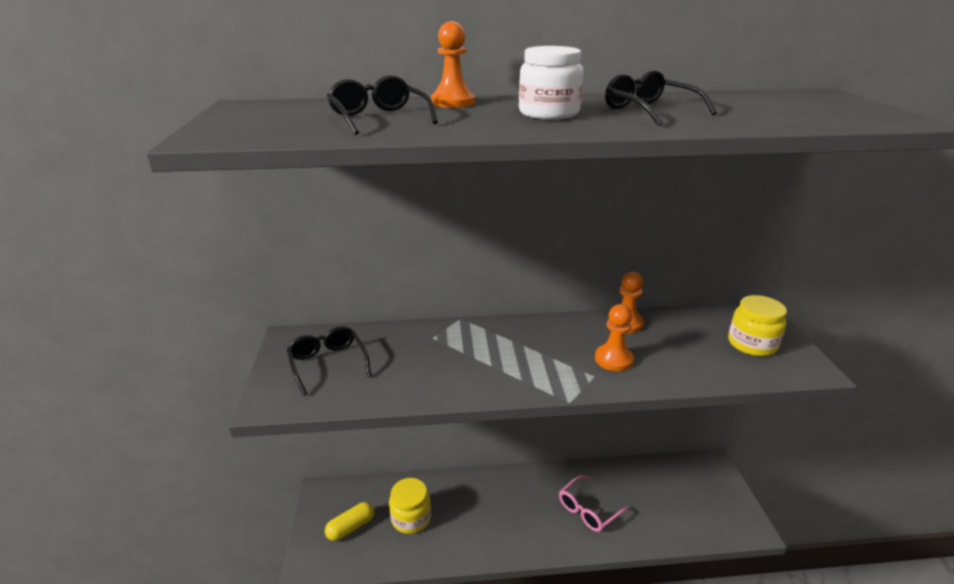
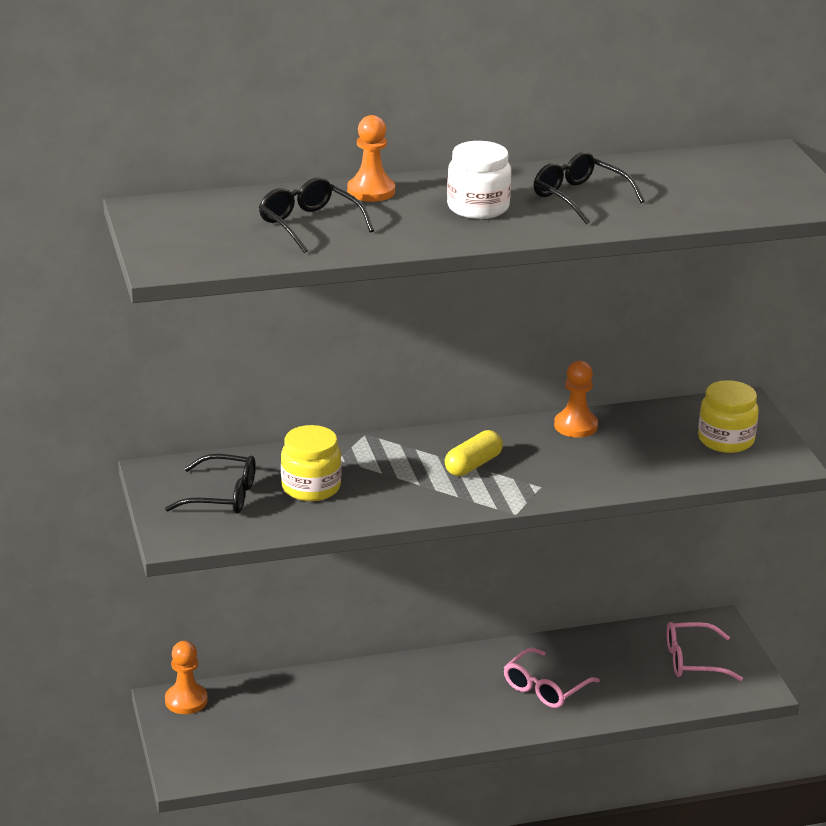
camera: 10 degrees left, 0 degrees up
black glasses [287,326,371,396] -> black glasses turned 135 degrees clockwise [165,454,256,514]
yellow capsule [325,502,374,541] -> yellow capsule moved to [445,430,503,476]
yellow jar [389,478,431,534] -> yellow jar moved to [281,425,341,501]
orange pawn [595,304,634,371] -> orange pawn moved to [165,641,208,714]
none -> pink glasses [667,622,743,681]

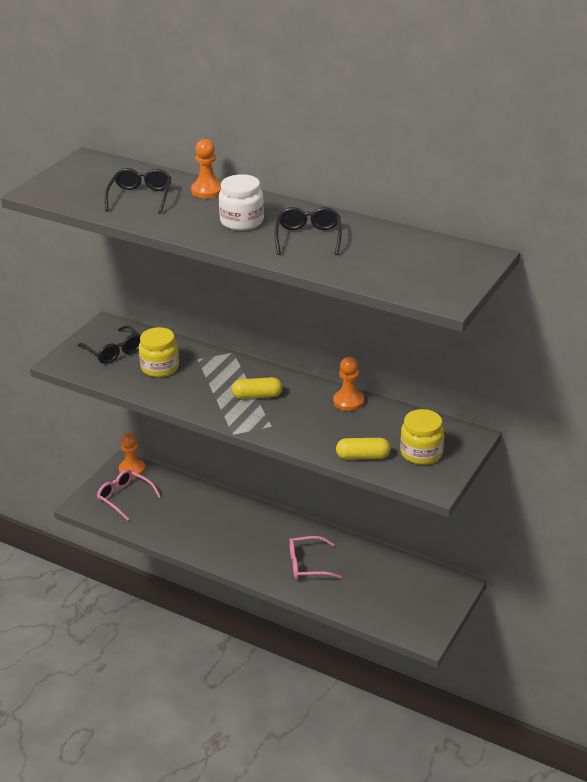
camera: 45 degrees right, 5 degrees up
pink glasses [667,622,743,681] -> pink glasses moved to [97,469,161,521]
none -> yellow capsule [336,438,391,459]

